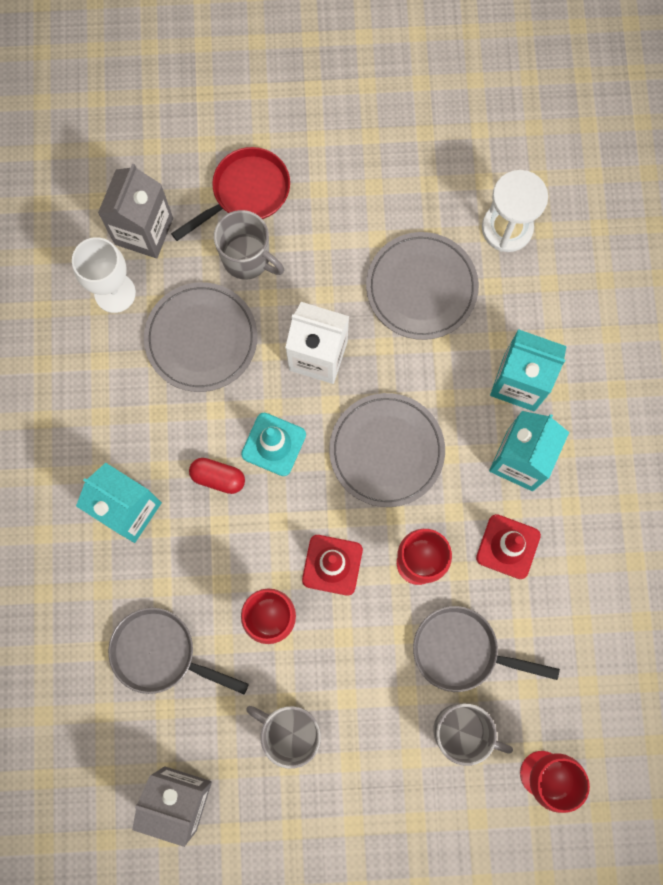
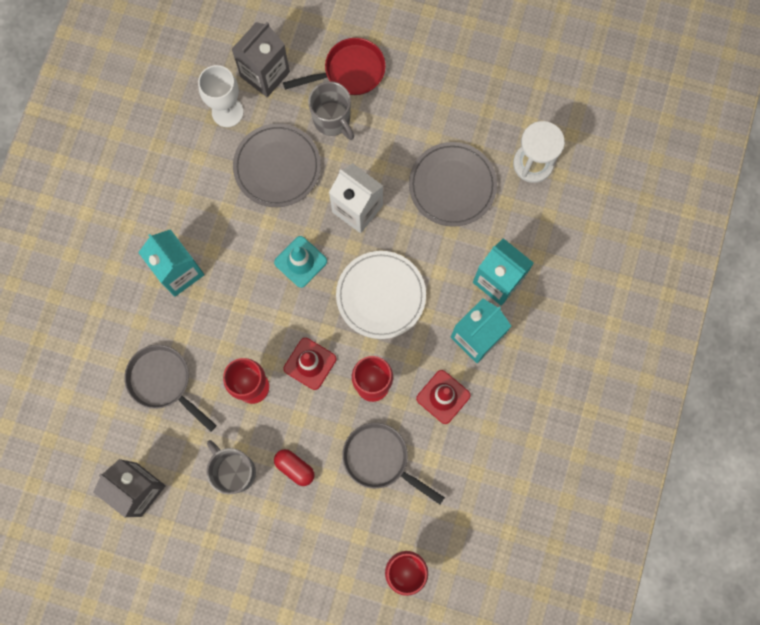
camera: 20 degrees right, 0 degrees up
red capsule [189,458,245,494] -> red capsule moved to [274,449,315,486]
grey plate [329,393,445,507] -> white plate [336,251,426,339]
grey mug [433,704,513,766] -> none

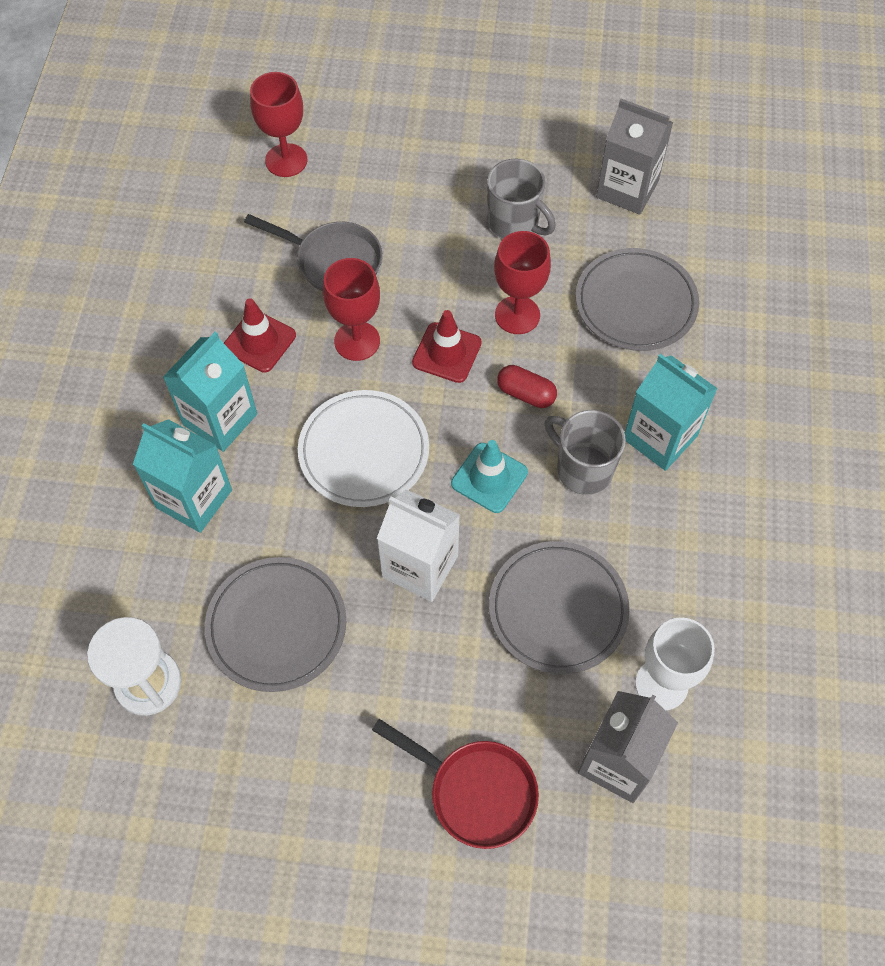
camera: 170 degrees right, 15 degrees down
grey pan [124,345,217,432] -> grey plate [576,248,699,351]
red capsule [274,449,315,486] -> red capsule moved to [497,365,557,408]
red pan [283,38,386,95] -> red pan turned 120 degrees counterclockwise [372,719,539,849]
grey mug [308,81,354,140] -> grey mug moved to [545,410,626,495]

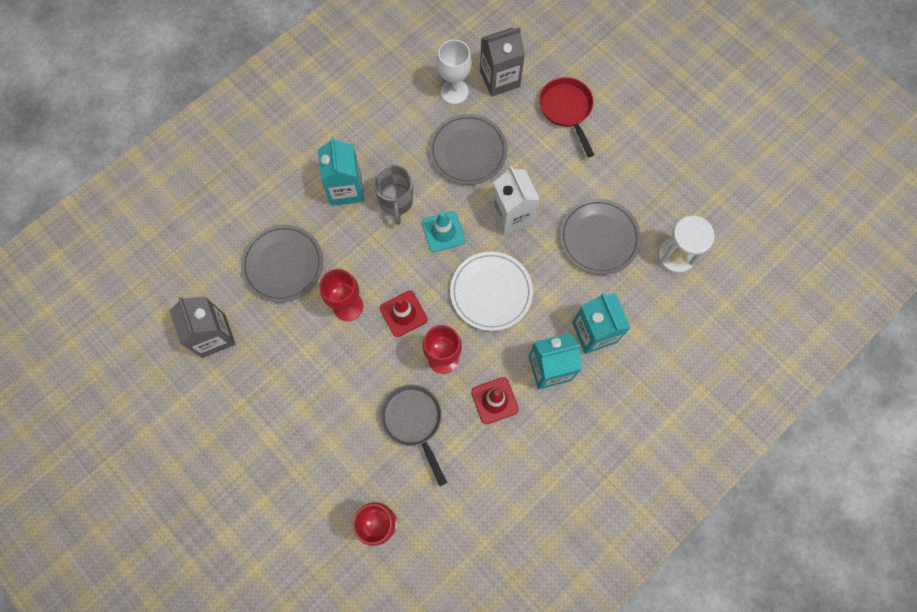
camera: 140 degrees left, 10 degrees up
grey mug [487,159,556,239] -> none
red capsule [497,365,557,408] -> none

